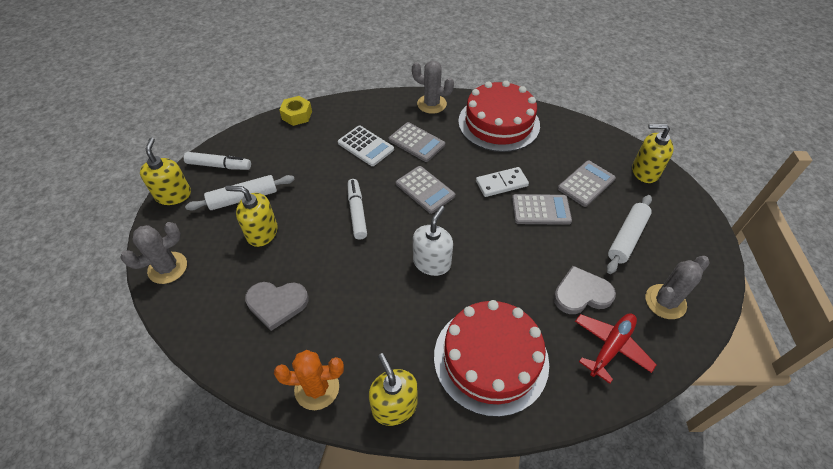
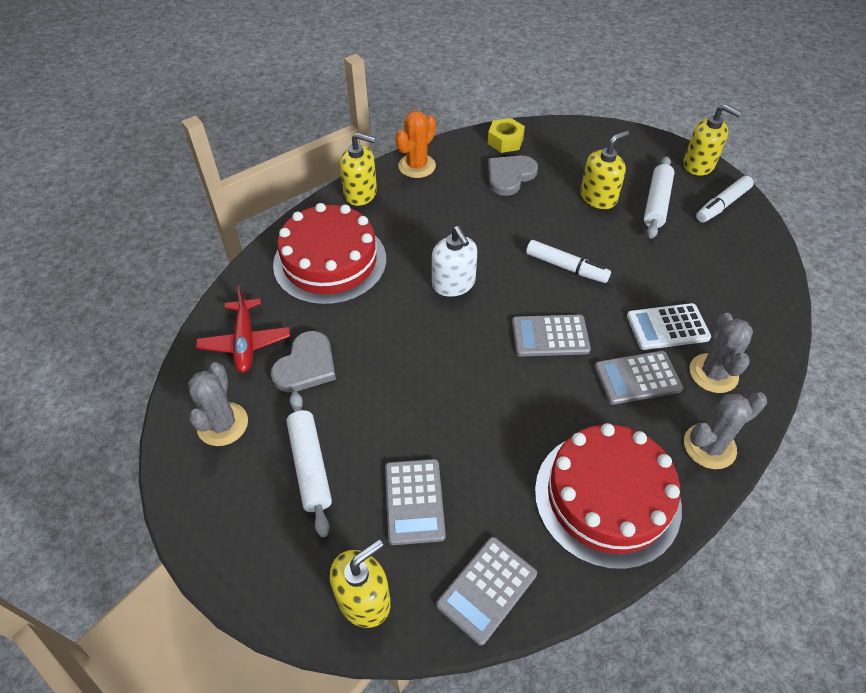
camera: 130 degrees right, 0 degrees up
grey cactus [120,222,187,284] -> grey cactus moved to [690,313,753,393]
yellow nut [279,96,312,126] -> yellow nut moved to [487,118,525,153]
white domino [476,167,529,197] -> none
grey calculator [512,194,572,225] -> grey calculator moved to [436,537,537,646]

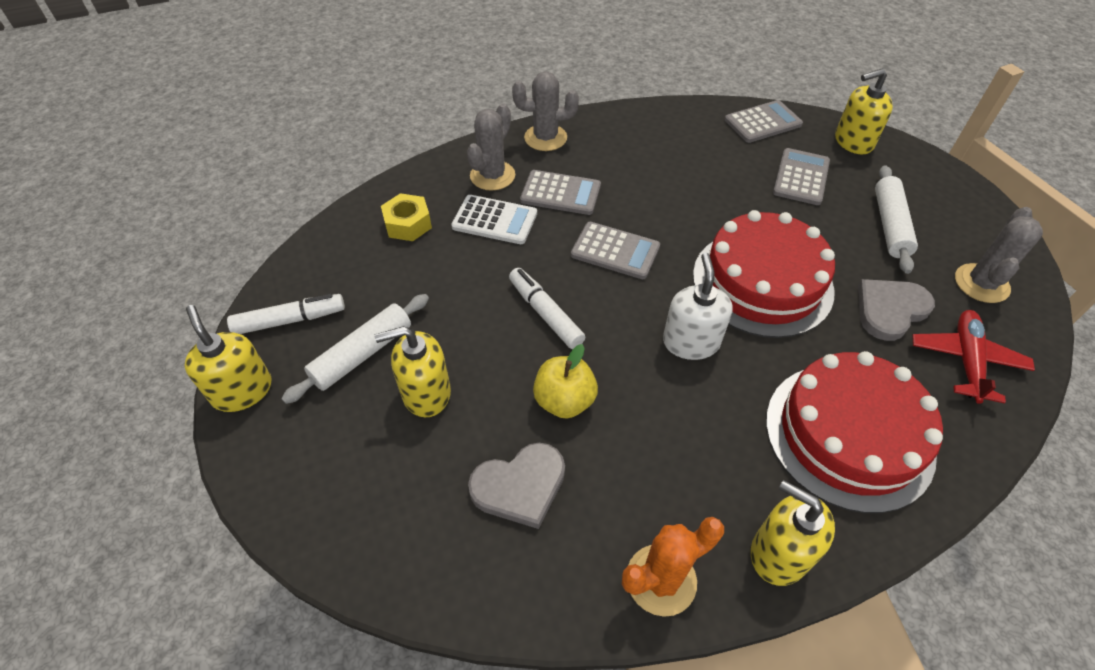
camera: 155 degrees left, 0 degrees up
yellow nut [487,118,525,153] -> yellow nut moved to [381,193,432,241]
red cake [535,423,682,570] -> red cake moved to [693,210,835,338]
none -> yellow apple [533,344,598,419]

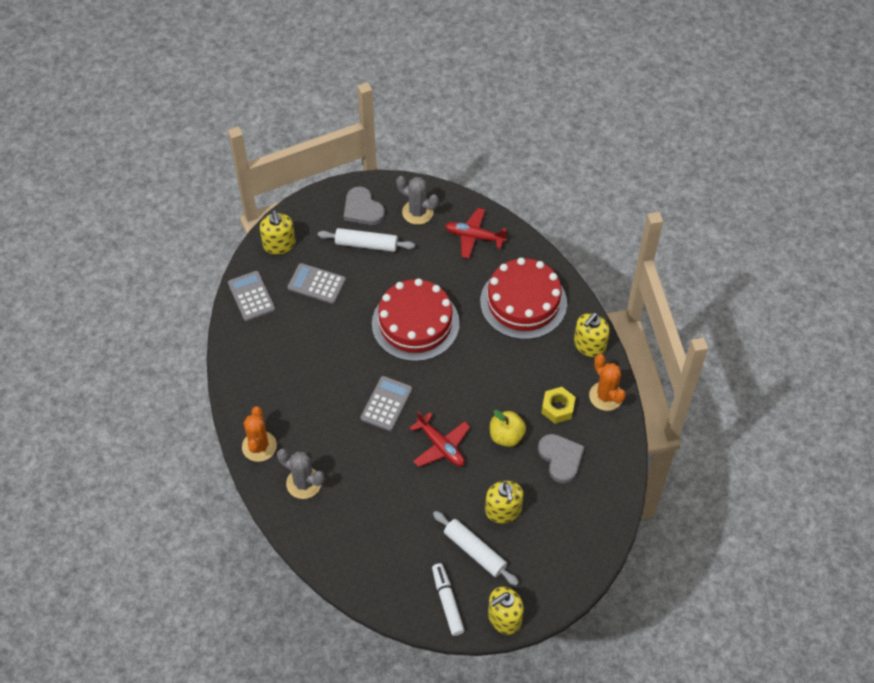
camera: 90 degrees left, 5 degrees up
yellow nut [381,193,432,241] -> yellow nut moved to [541,387,576,424]
white calculator [451,195,537,244] -> none
white marker [509,268,585,349] -> red plane [409,411,470,467]
grey cactus [512,71,579,151] -> orange cactus [242,406,277,462]
grey calculator [520,170,601,215] -> none
white soap dispenser [663,253,733,360] -> none
grey heart [858,279,935,341] -> grey heart moved to [344,187,385,225]

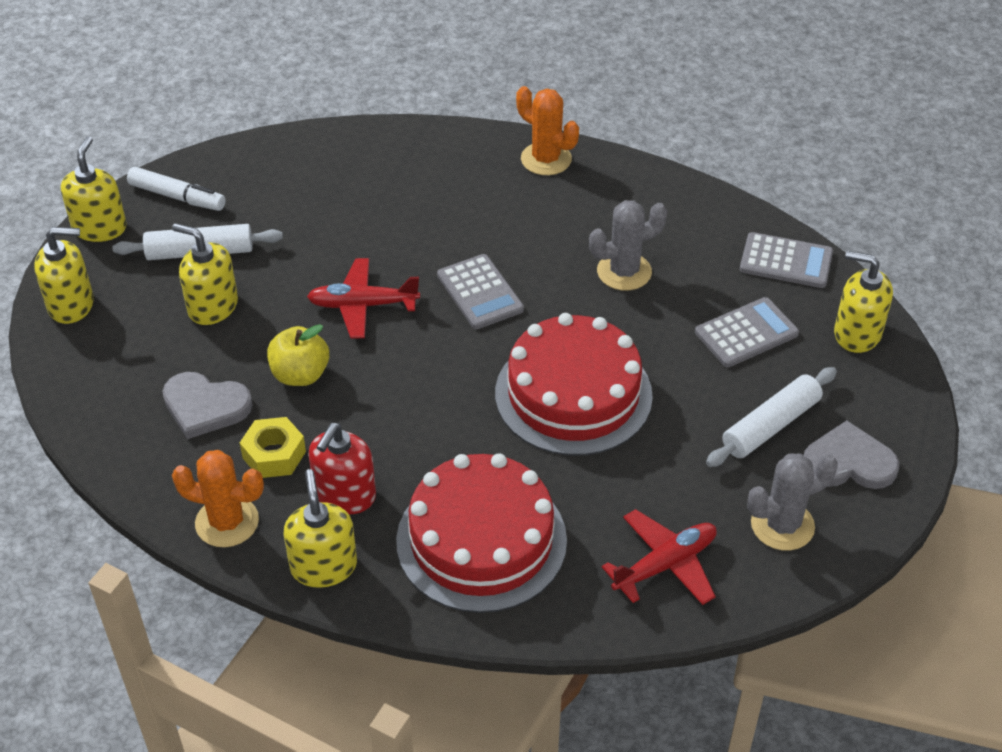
camera: 130 degrees right, 10 degrees down
grey cactus [277,449,325,499] -> grey cactus moved to [589,200,667,291]
none -> yellow soap dispenser [34,227,94,324]
none -> red soap dispenser [308,423,376,514]

